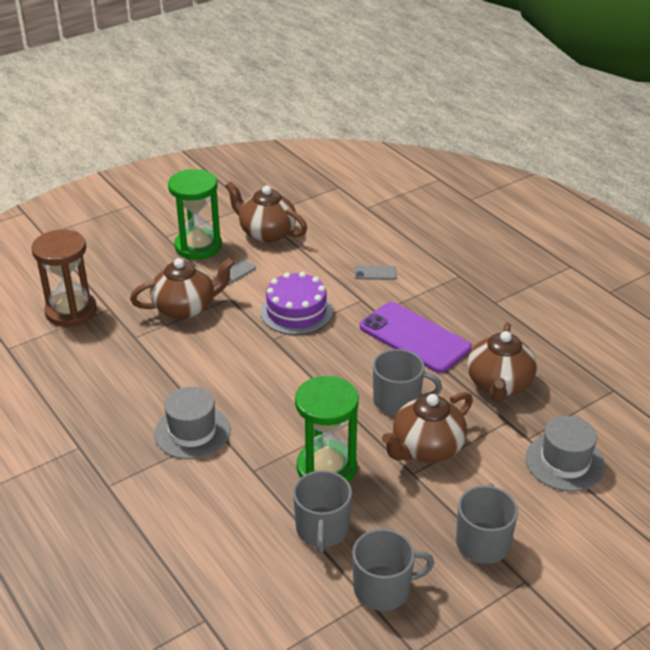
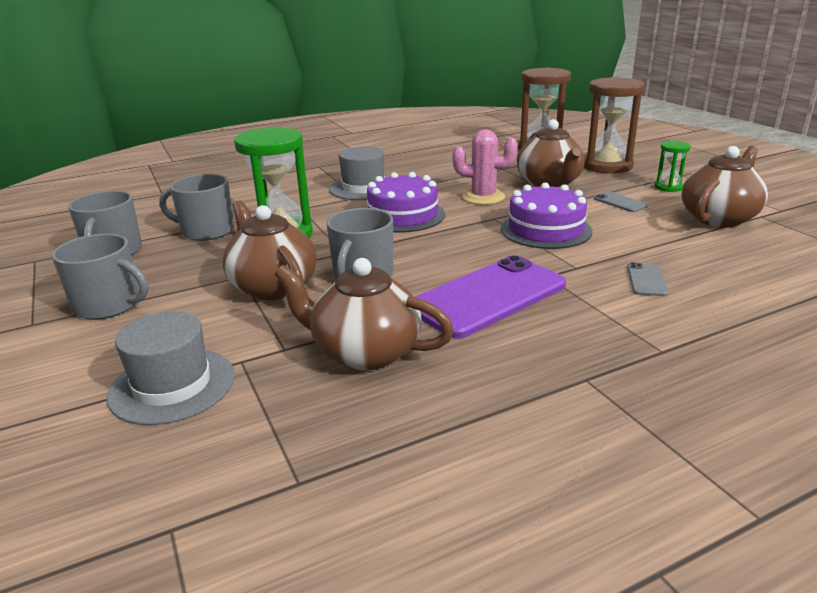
camera: 100 degrees right, 10 degrees down
green hourglass [168,169,222,260] -> green hourglass [654,141,691,192], size x0.49
none -> purple cake [367,172,445,233]
none -> pink cactus [453,129,518,205]
none -> brown hourglass [584,77,645,174]

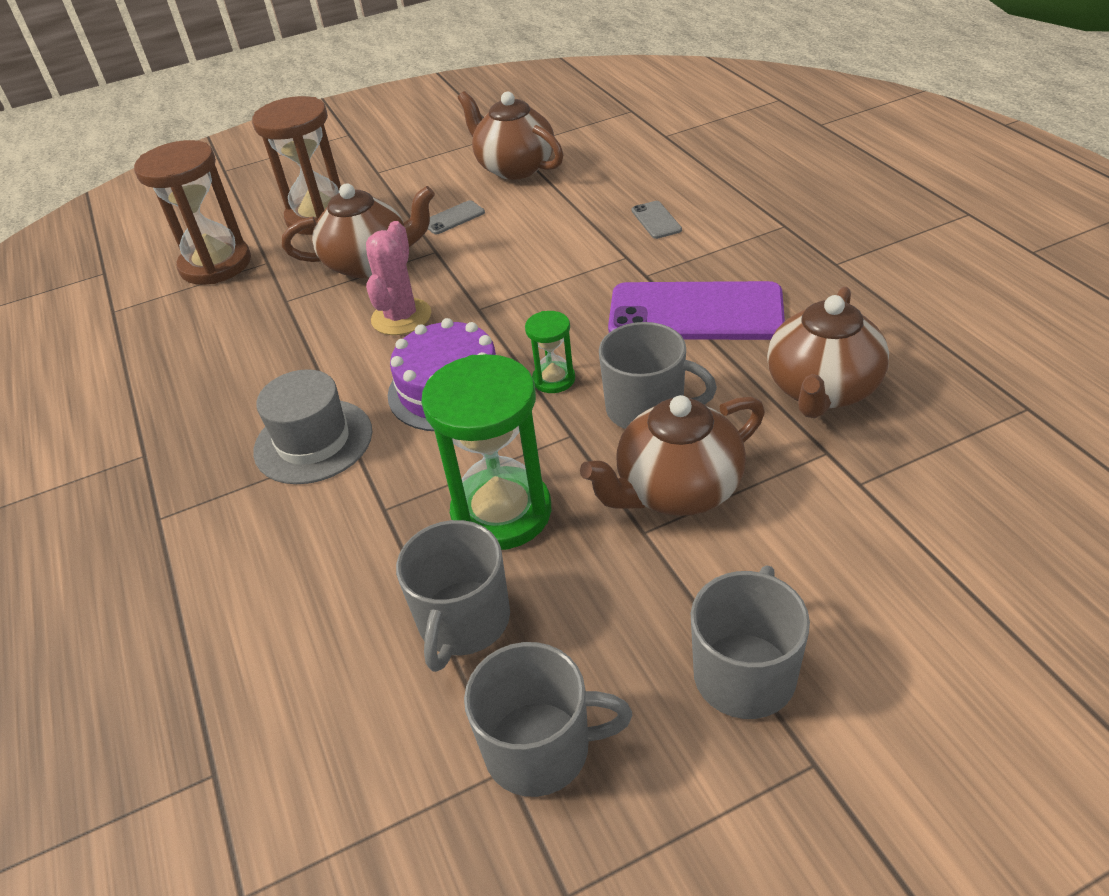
camera: 85 degrees left, 15 degrees up
grey hat [107,311,235,425] -> none
purple phone [415,255,566,339] -> purple phone turned 45 degrees counterclockwise [608,281,785,340]
purple cake [501,183,592,249] -> none
grey phone [627,262,668,296] -> grey phone turned 60 degrees clockwise [632,201,682,239]
green hourglass [654,141,691,192] -> green hourglass moved to [525,311,575,393]

